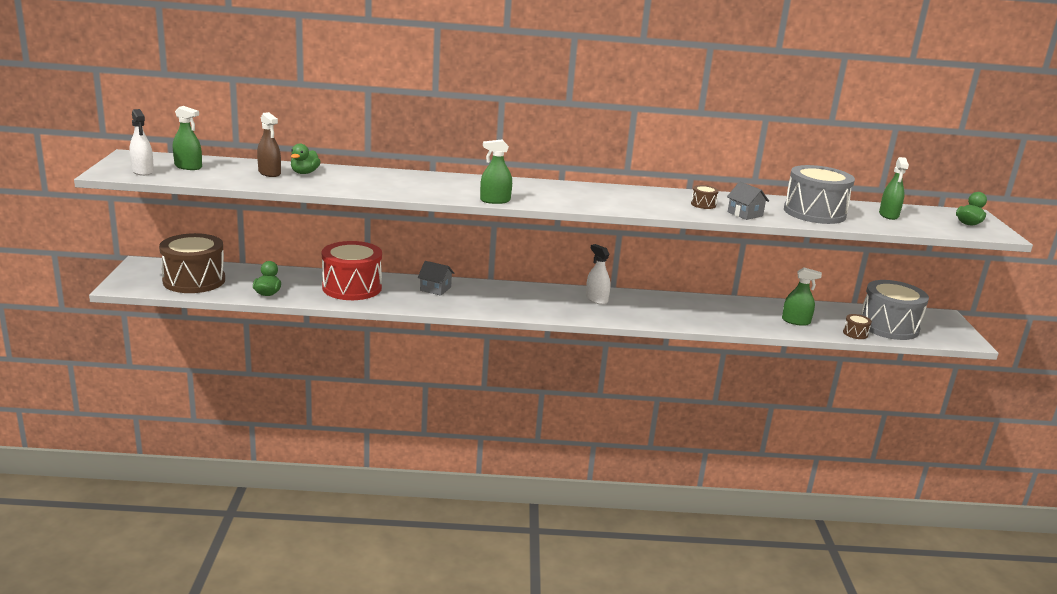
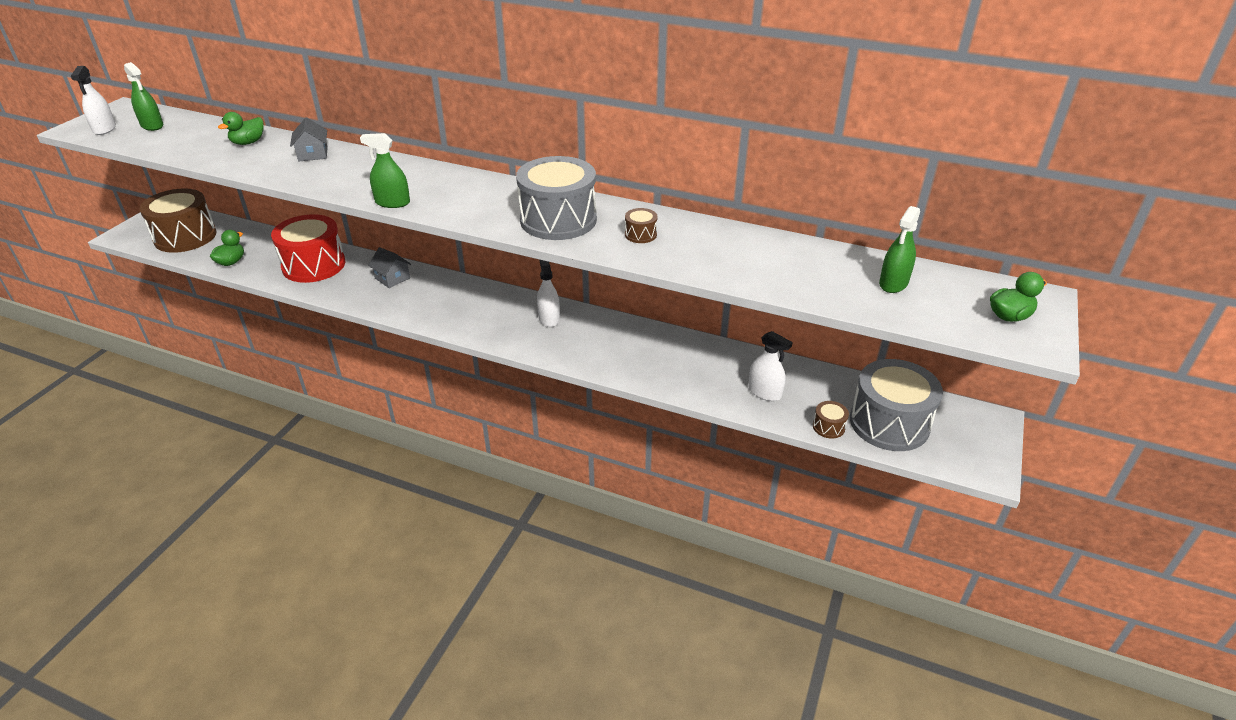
camera: 25 degrees right, 15 degrees up
brown spray bottle [257,112,281,177] -> none
grey house [727,182,769,220] -> grey house moved to [290,117,328,161]
green spray bottle [782,267,822,326] -> white spray bottle [748,331,793,401]
grey drum [784,165,855,224] -> grey drum moved to [516,156,597,240]

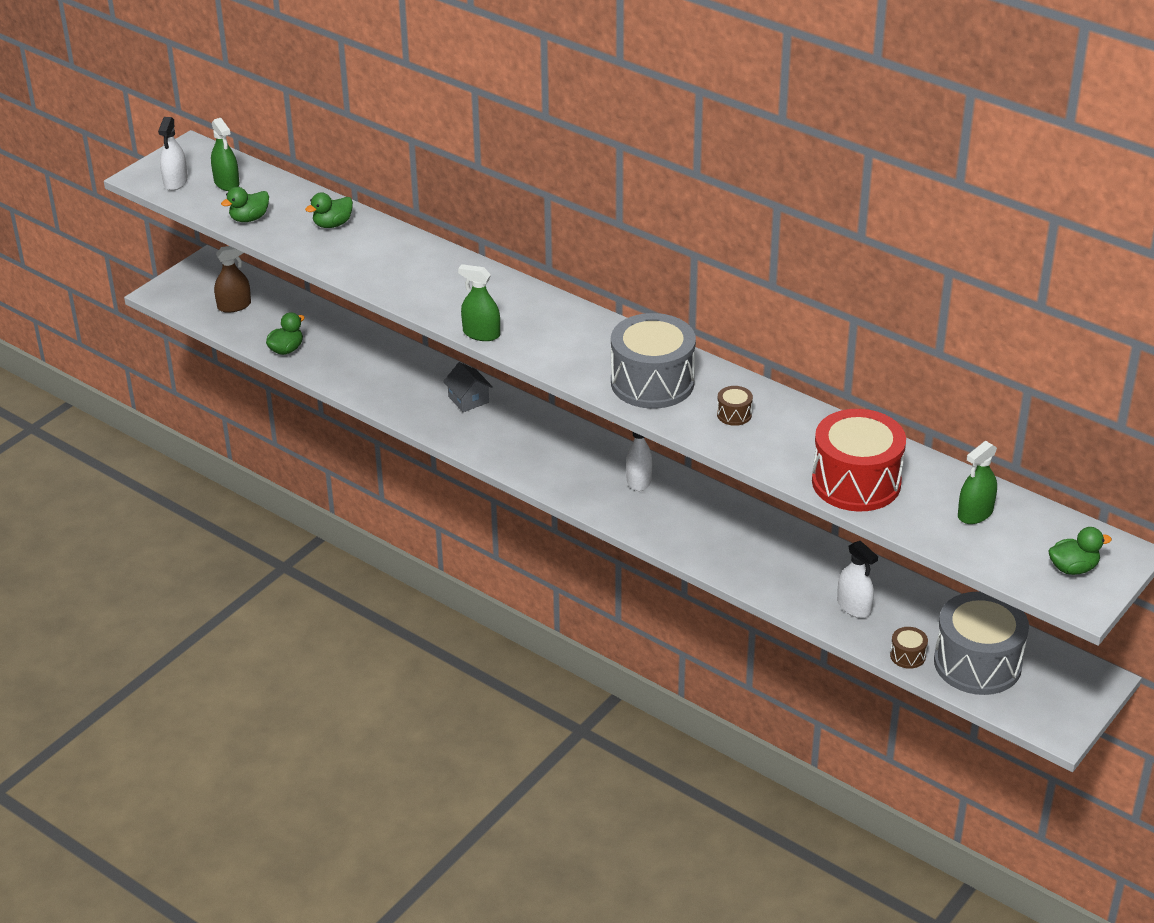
camera: 15 degrees right, 0 degrees up
brown drum [139,188,217,253] -> brown spray bottle [214,246,251,313]
red drum [271,214,345,283] -> red drum moved to [812,409,906,511]
grey house [290,117,328,161] -> none
none -> green duck [221,187,269,222]

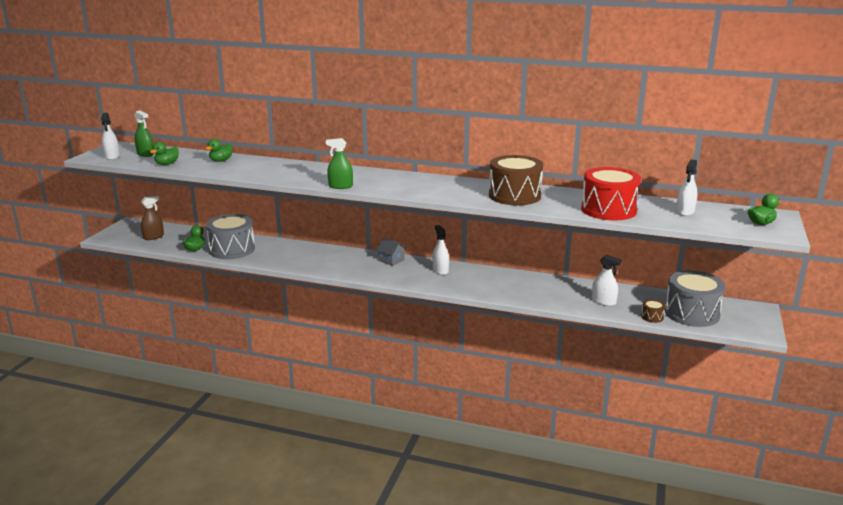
camera: 20 degrees left, 15 degrees down
grey house [443,362,493,412] -> grey house moved to [376,237,407,266]
grey drum [611,313,696,409] -> grey drum moved to [206,214,255,259]
brown drum [717,386,753,426] -> brown drum [489,155,543,205], size x2.44
green spray bottle [958,441,997,524] -> white spray bottle [676,159,698,216]

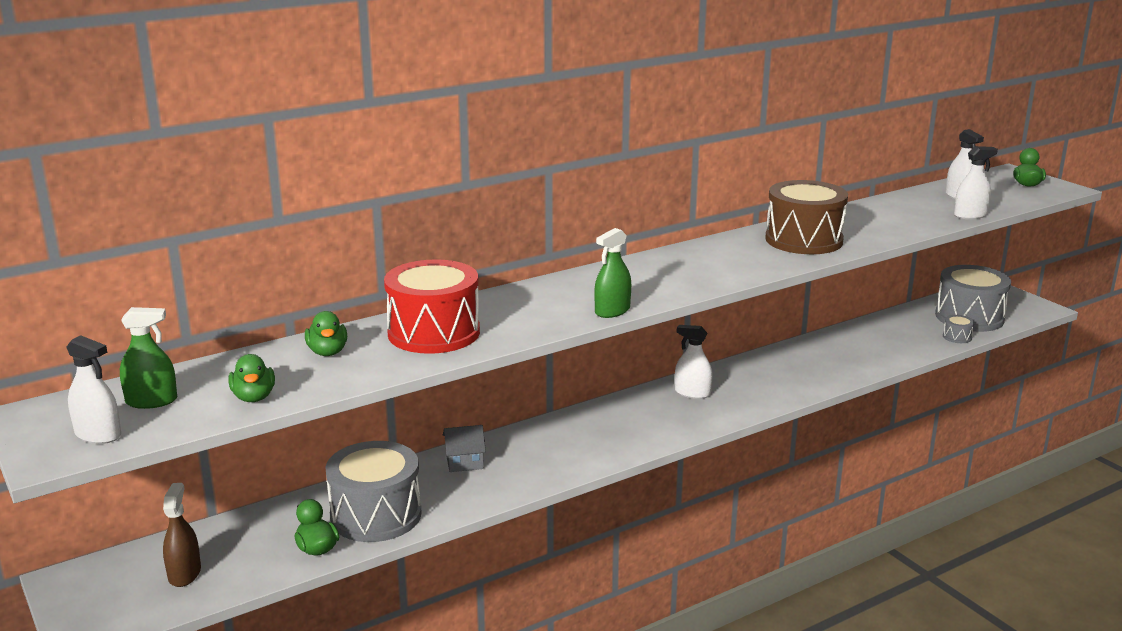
camera: 50 degrees left, 0 degrees up
grey house [376,237,407,266] -> grey house moved to [443,425,486,472]
red drum [581,167,641,220] -> red drum moved to [384,259,480,354]
white spray bottle [592,255,622,306] -> white spray bottle moved to [954,146,998,219]
brown drum [641,299,665,323] -> grey drum [943,315,975,343]

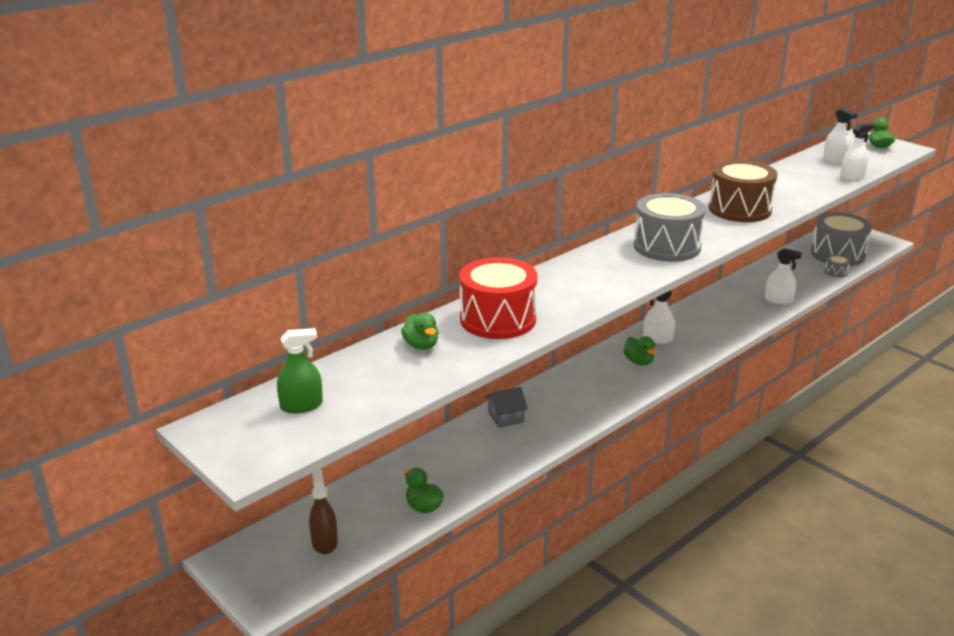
camera: 10 degrees left, 5 degrees up
white spray bottle [66,335,121,444] -> white spray bottle moved to [765,248,801,304]
green duck [228,354,275,402] -> green duck moved to [623,336,656,366]
grey drum [325,441,422,542] -> grey drum moved to [634,193,706,262]
green spray bottle [594,228,631,318] -> none

